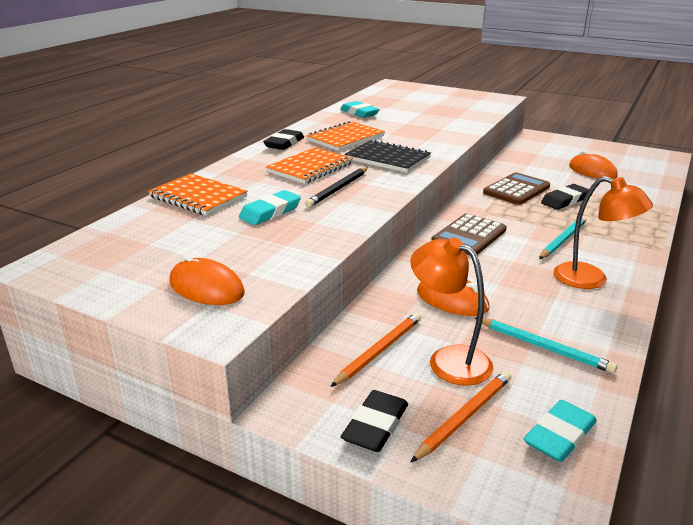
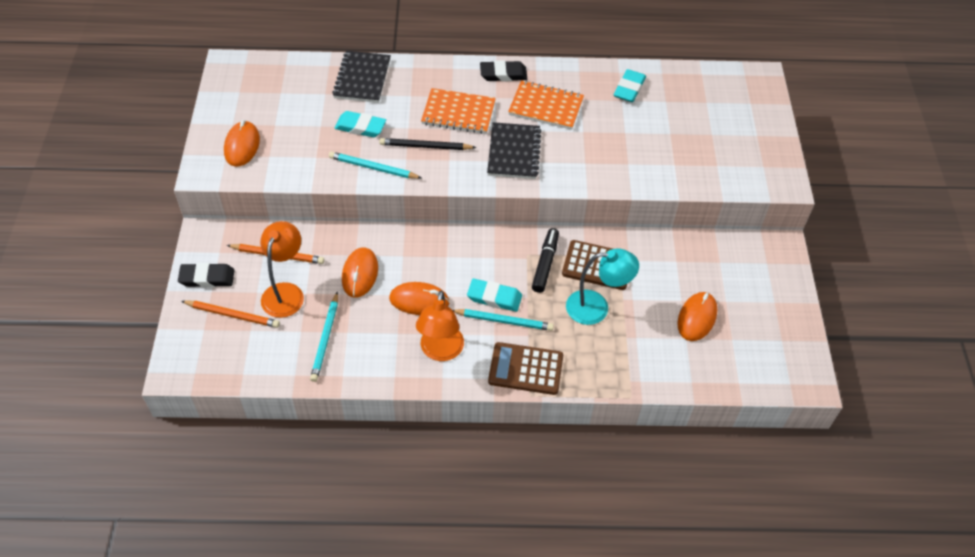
camera: 60 degrees right, 25 degrees up
orange notebook [148,174,248,216] -> black notebook [332,51,391,103]
brown calculator [431,213,507,256] -> brown calculator moved to [488,342,563,395]
turquoise eraser [524,400,597,462] -> turquoise eraser moved to [467,279,522,312]
black eraser [541,184,589,210] -> turquoise lamp [566,248,639,325]
none -> turquoise pencil [329,152,421,179]
none -> orange mouse [389,282,450,315]
none -> black marker [532,228,559,293]

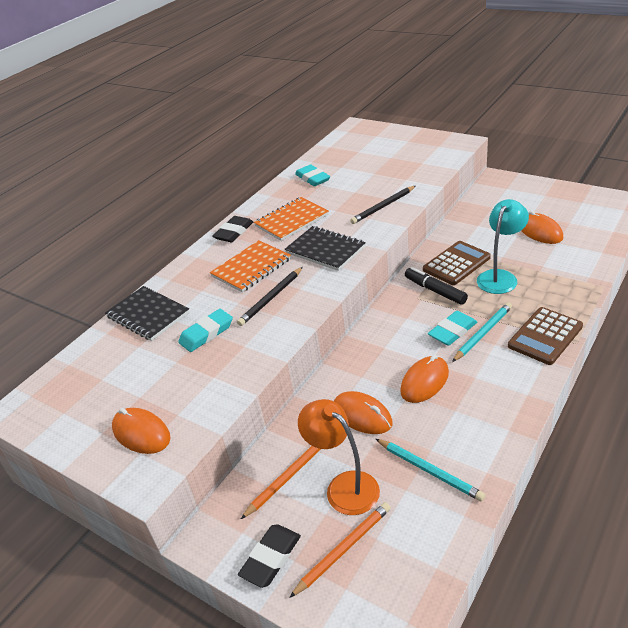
camera: 50 degrees left, 15 degrees down
turquoise pencil [329,152,421,179] -> none
orange lamp [416,291,464,361] -> none
none -> black pencil [350,186,415,224]

